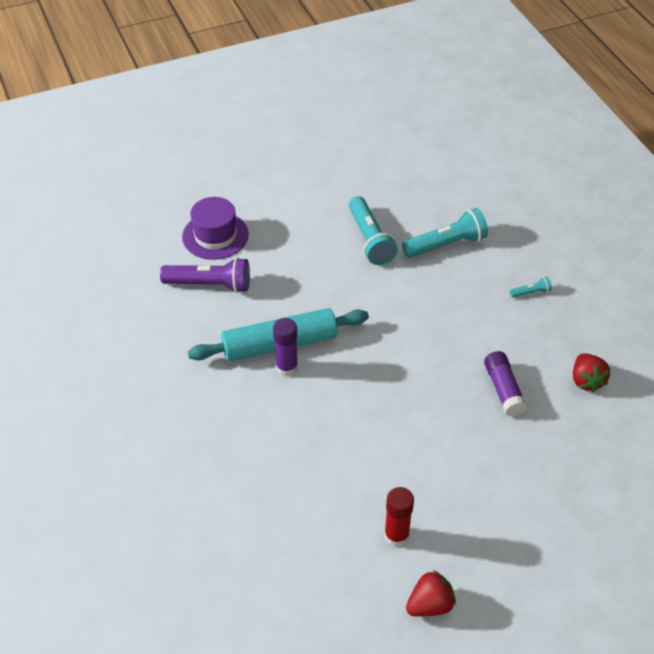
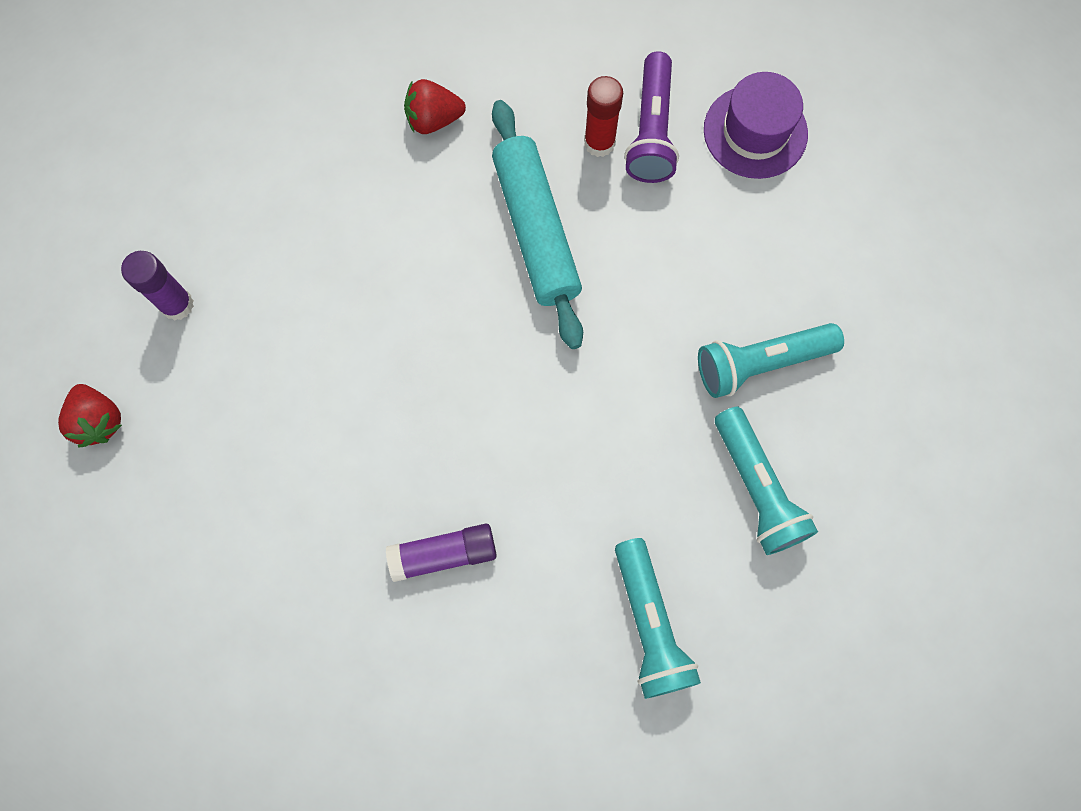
camera: 90 degrees right, 25 degrees up
purple glue stick [273,318,298,377] -> purple glue stick moved to [121,251,194,321]
red glue stick [384,487,414,547] -> red glue stick moved to [584,76,623,157]
turquoise flashlight [510,277,552,298] -> turquoise flashlight [615,538,701,699], size x2.17
red strawberry [573,353,610,393] -> red strawberry moved to [404,79,466,134]

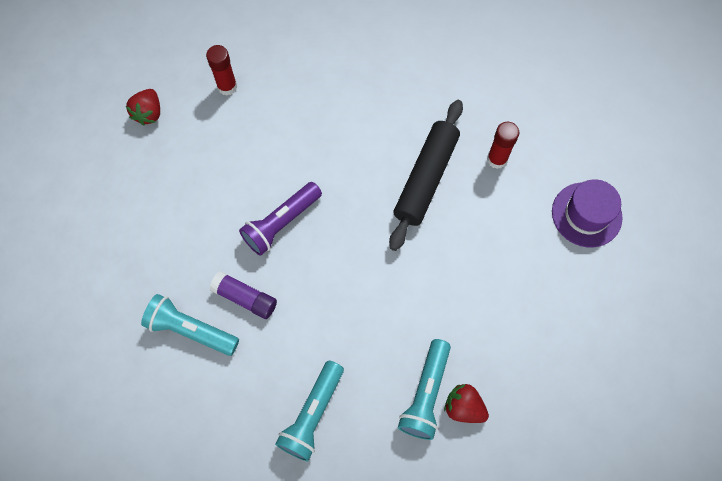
camera: 40 degrees right, 5 degrees down
purple glue stick [121,251,194,321] -> red glue stick [206,45,237,95]
red strawberry [404,79,466,134] -> red strawberry moved to [444,384,489,423]
turquoise rolling pin [492,100,583,349] -> black rolling pin [389,100,463,251]
purple flashlight [624,51,679,183] -> purple flashlight moved to [239,182,322,256]
turquoise flashlight [698,323,844,398] -> turquoise flashlight moved to [141,294,239,356]

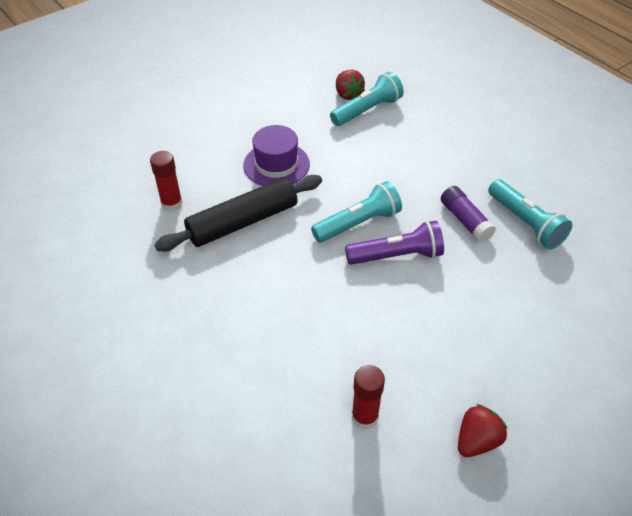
camera: 145 degrees left, 20 degrees down
turquoise flashlight [275,360,344,461] -> turquoise flashlight moved to [311,181,402,243]
purple hat [552,179,623,247] -> purple hat moved to [243,125,310,186]

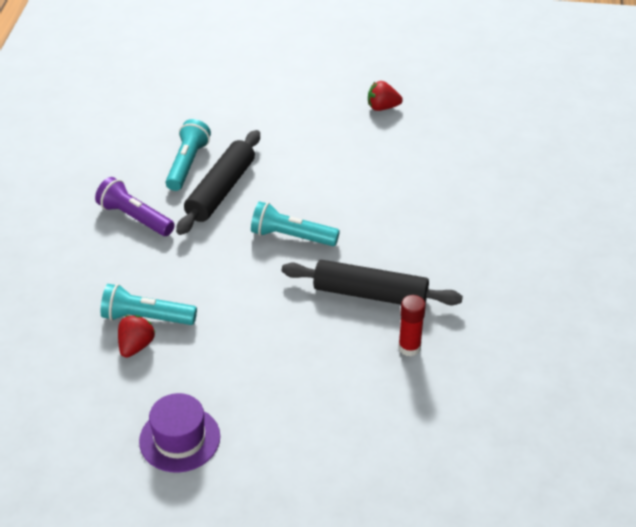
camera: 135 degrees left, 5 degrees down
purple hat [243,125,310,186] -> purple hat moved to [139,393,220,473]
purple flashlight [345,221,444,265] -> purple flashlight moved to [95,177,175,236]
red glue stick [352,365,385,430] -> none
purple glue stick [441,186,496,243] -> black rolling pin [176,130,260,235]

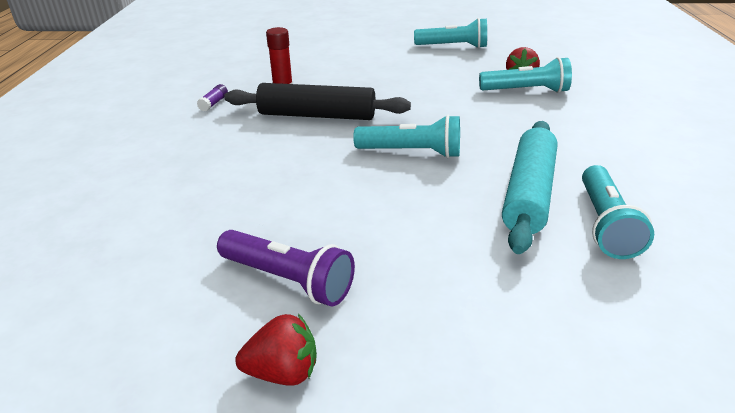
camera: 175 degrees right, 10 degrees down
purple flashlight [95,177,175,236] -> purple flashlight moved to [217,230,355,307]
purple hat [139,393,220,473] -> turquoise flashlight [414,18,487,48]
black rolling pin [176,130,260,235] -> turquoise rolling pin [502,121,558,254]
none -> purple glue stick [197,84,228,112]

